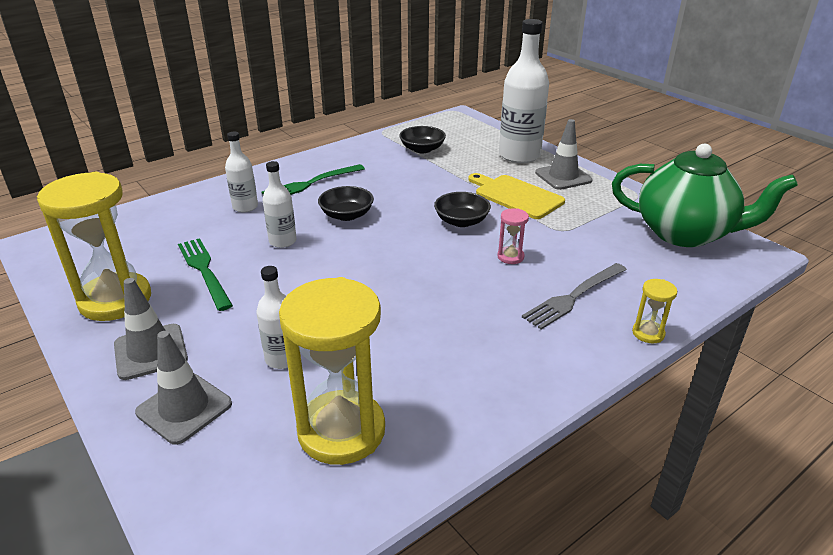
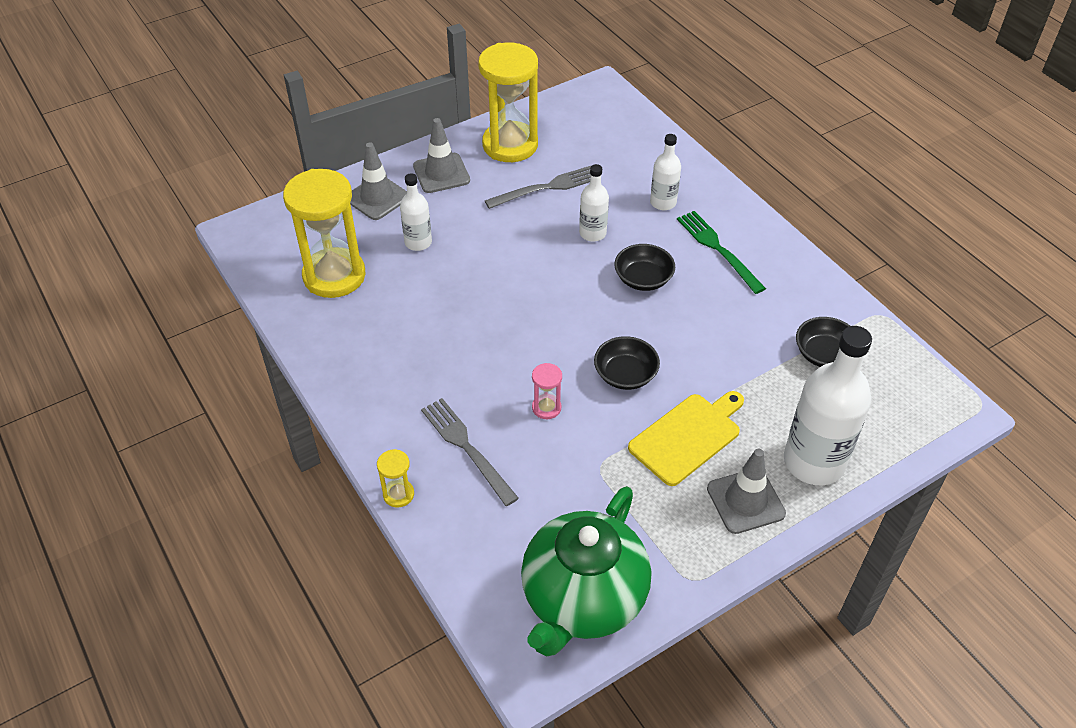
camera: 95 degrees right, 15 degrees up
green fork [178,238,233,311] -> grey fork [485,166,591,209]

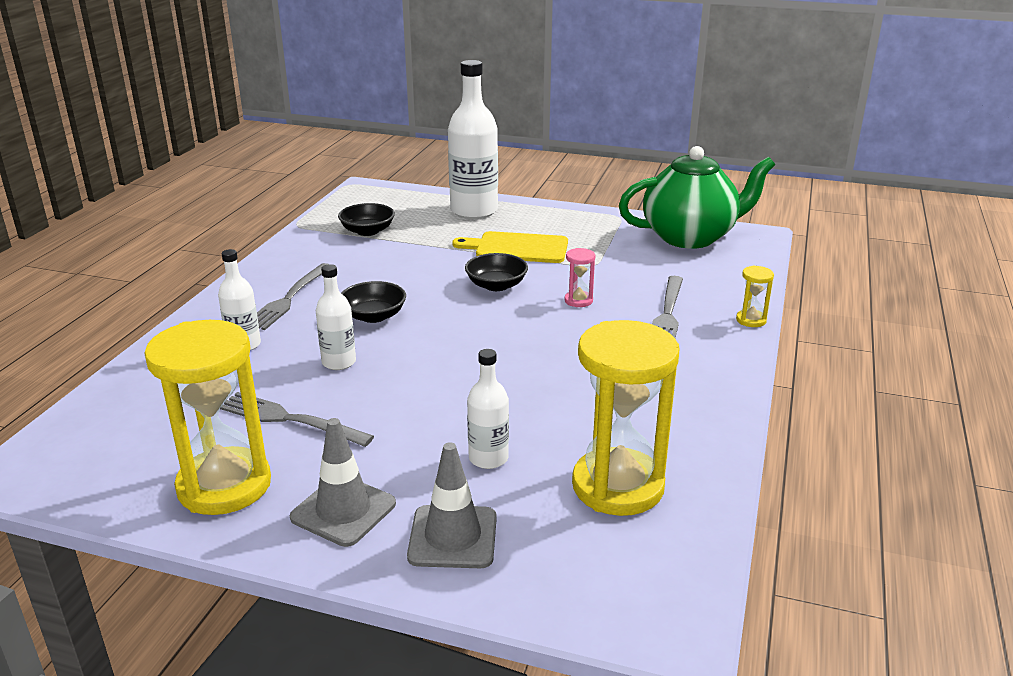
camera: 130 degrees left, 20 degrees down
green fork [677,211,766,294] -> grey fork [257,263,329,330]
grey traffic cone [707,449,786,534] -> none

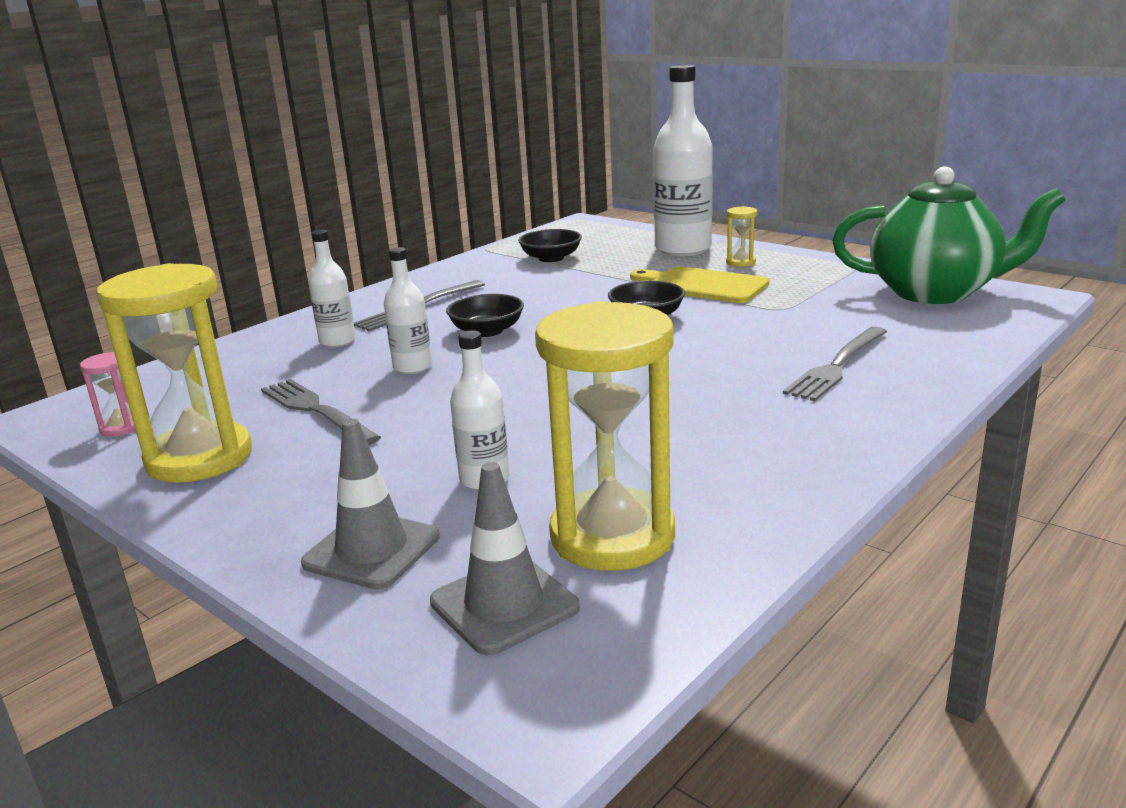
camera: 25 degrees right, 5 degrees down
grey traffic cone [290,418,396,547] -> grey traffic cone moved to [430,462,580,656]
pink hourglass [564,248,596,307] -> pink hourglass moved to [80,352,135,437]
yellow hourglass [736,265,774,327] -> yellow hourglass moved to [726,206,757,267]

